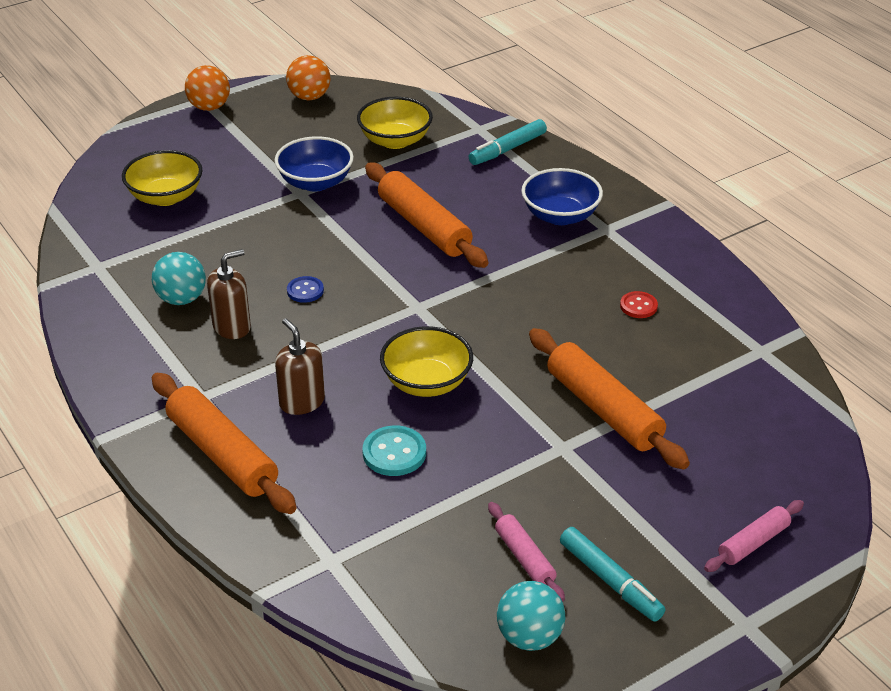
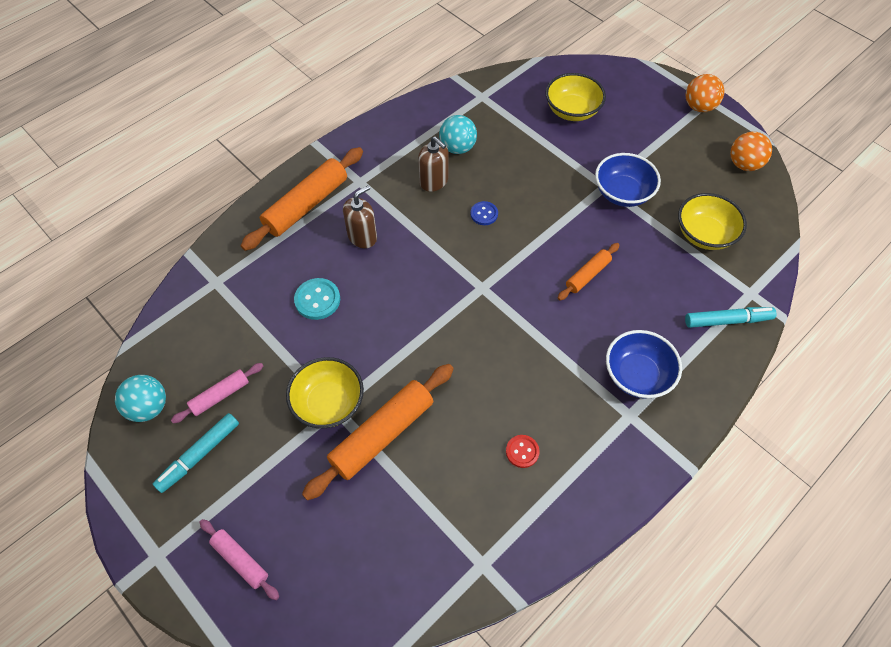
camera: 80 degrees right, 20 degrees up
orange rolling pin [365,163,488,268] -> orange rolling pin [558,243,620,301], size x0.54
yellow bowl [380,326,473,397] -> yellow bowl moved to [286,357,364,428]
turquoise marker [469,119,547,165] -> turquoise marker turned 135 degrees clockwise [685,307,777,328]

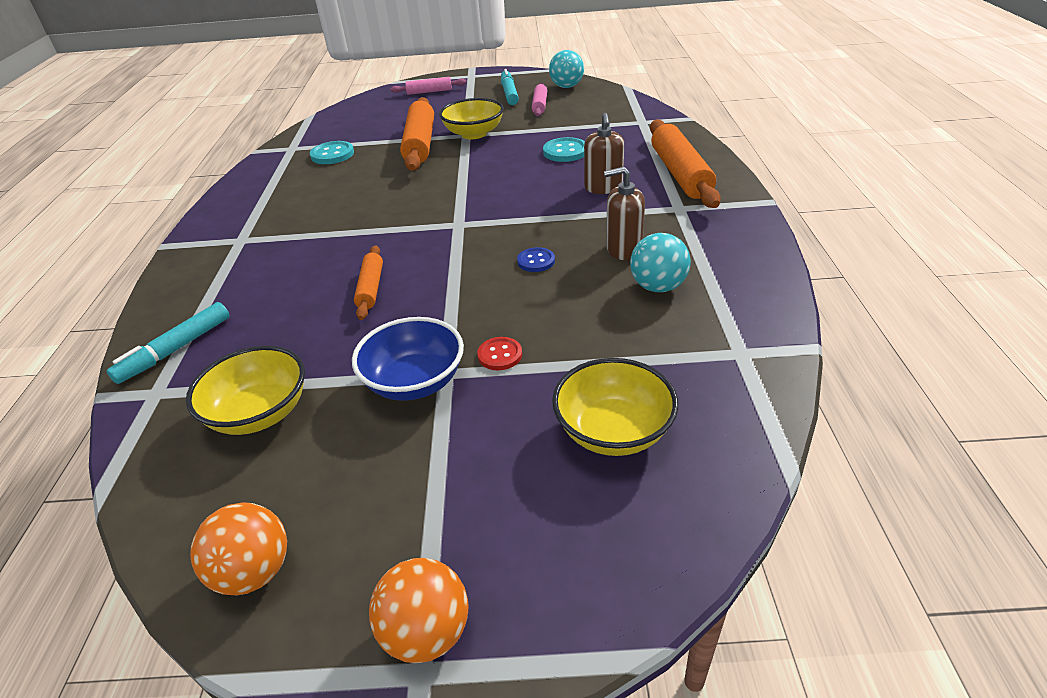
camera: 135 degrees right, 20 degrees down
red button [506,435,540,468] -> red button moved to [477,337,522,370]
blue bowl [606,330,682,399] -> none
none -> turquoise button [310,141,354,164]

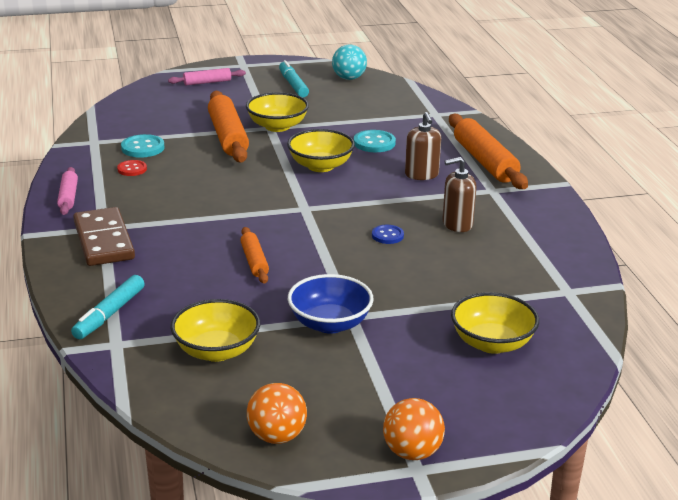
camera: 15 degrees left, 10 degrees down
red button [477,337,522,370] -> red button moved to [117,160,147,176]
pink rolling pin [532,83,547,117] -> pink rolling pin moved to [57,167,78,215]
turquoise ball [630,233,691,292] -> none
none -> brown domino [73,207,135,266]
none -> yellow bowl [287,129,355,172]

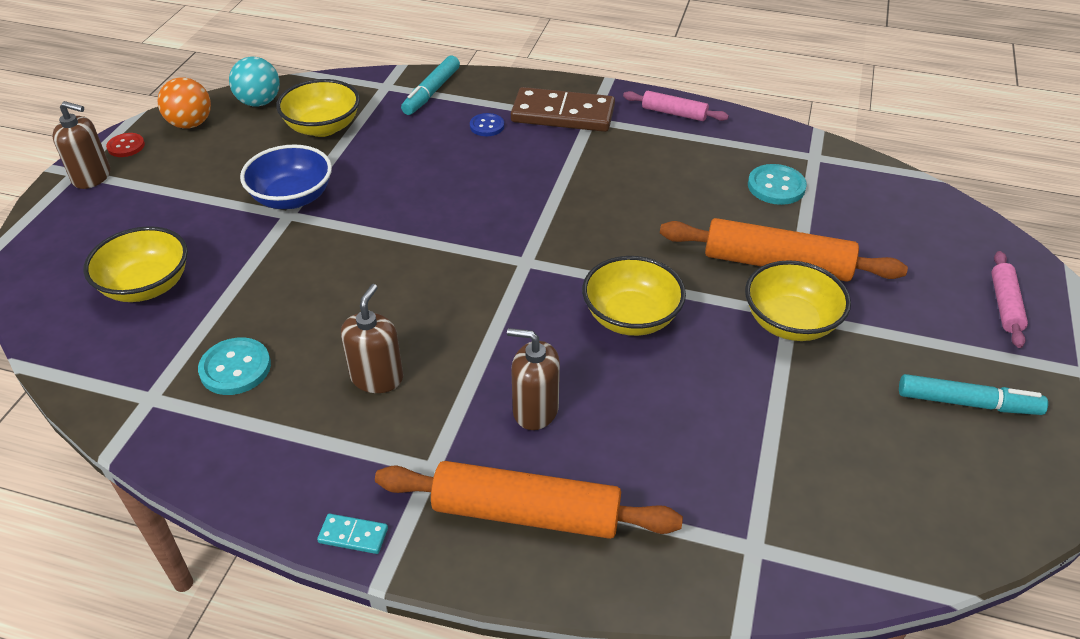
camera: 120 degrees right, 15 degrees up
turquoise marker [71,275,145,339] -> turquoise marker turned 120 degrees counterclockwise [401,56,460,115]
red button [117,160,147,176] -> red button moved to [106,133,145,157]
orange rolling pin [240,227,269,284] -> none
turquoise ball [332,44,367,80] -> turquoise ball moved to [229,57,280,106]
turquoise button [354,130,396,152] -> turquoise button moved to [198,337,271,395]
blue button [372,225,404,244] -> blue button moved to [470,113,504,136]
orange ball [383,398,445,460] -> brown soap dispenser [52,101,110,189]
none -> turquoise domino [317,514,388,554]

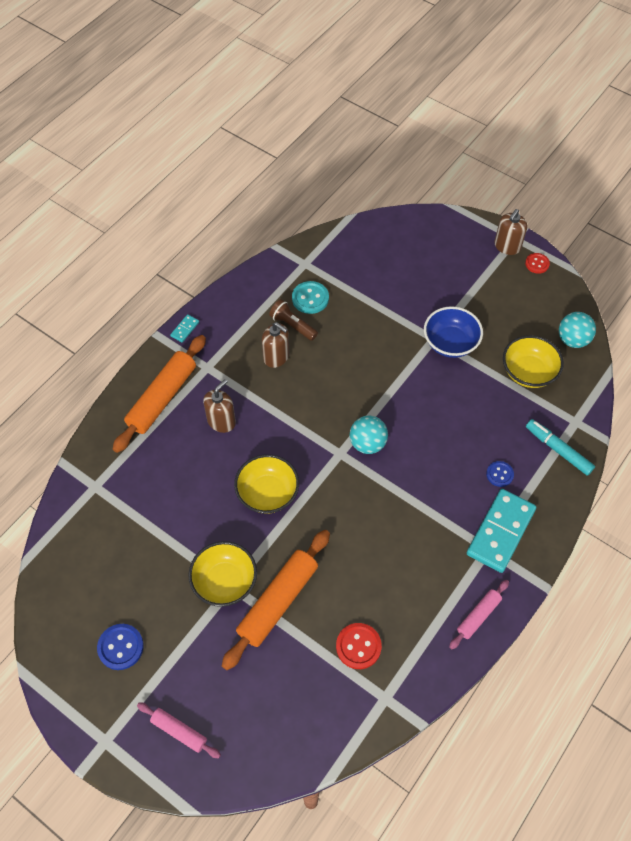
camera: 110 degrees right, 15 degrees up
yellow bowl [84,226,188,302] -> none
orange ball [157,77,211,129] -> none
brown domino [511,87,615,132] -> turquoise domino [467,489,536,573]
turquoise button [748,164,807,205] -> red button [336,623,382,669]
turquoise marker [899,374,1048,415] -> blue button [97,624,144,670]
none -> brown flashlight [269,299,318,341]
none -> turquoise ball [350,416,388,454]

